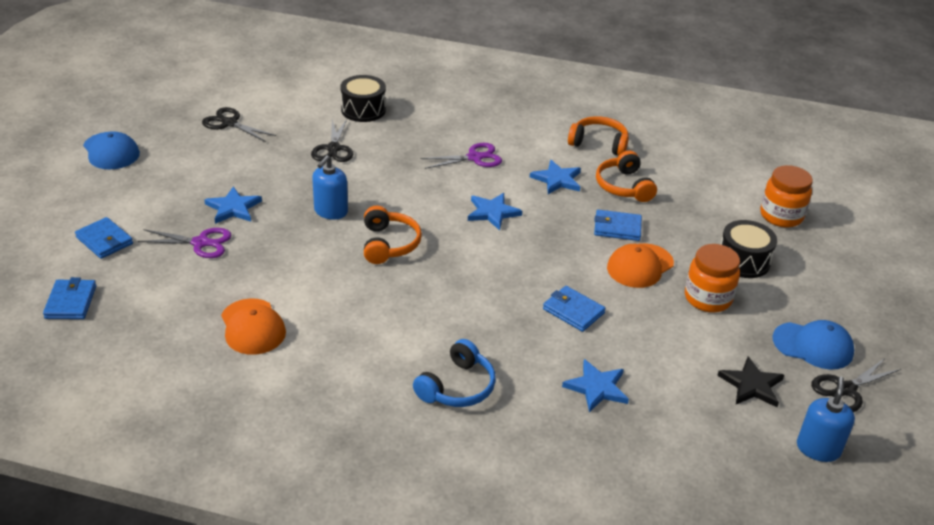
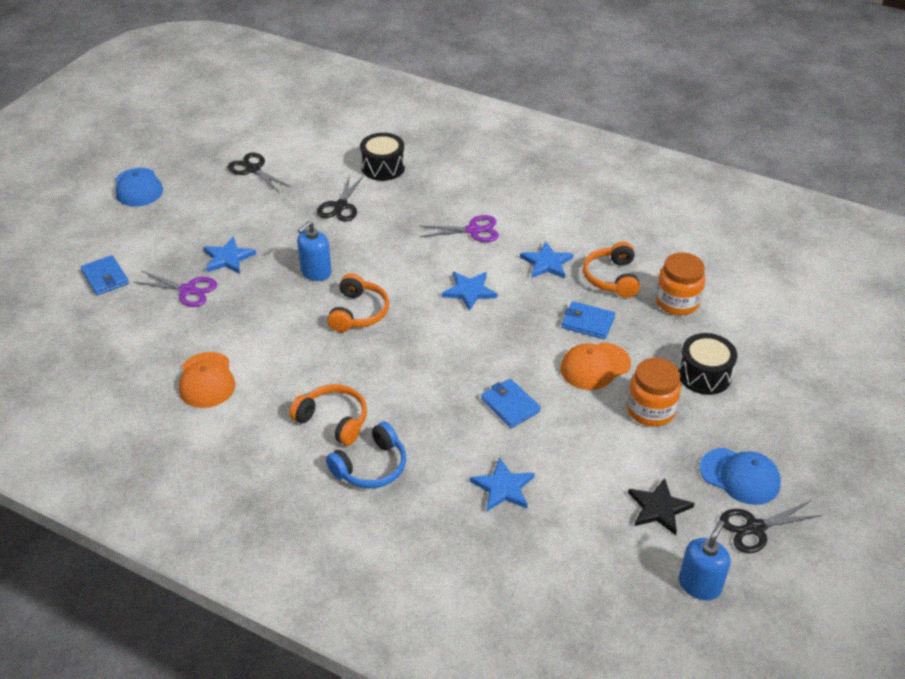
camera: 15 degrees right, 5 degrees up
blue wallet [43,277,96,319] -> none
orange headphones [568,116,629,155] -> orange headphones moved to [290,384,367,446]
orange jar [760,165,813,227] -> orange jar moved to [656,252,705,315]

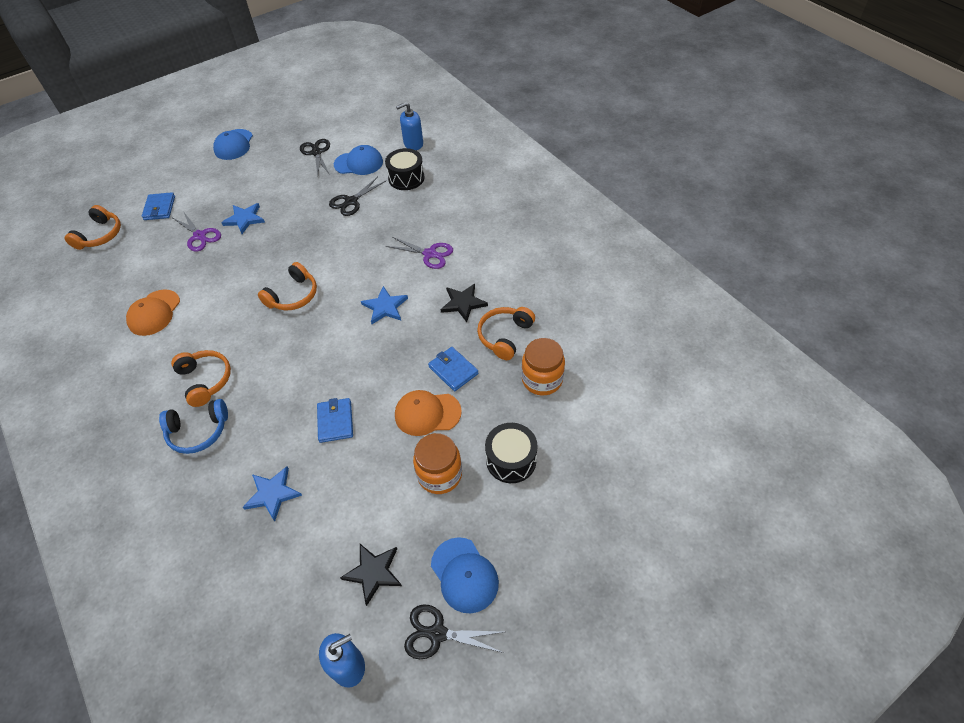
camera: 30 degrees right, 10 degrees up
blue soap dispenser [297,221,332,281] -> blue soap dispenser moved to [396,102,423,150]
blue star [520,242,573,279] -> black star [440,284,488,322]
none -> orange headphones [64,205,121,250]
none -> blue cap [334,145,383,175]

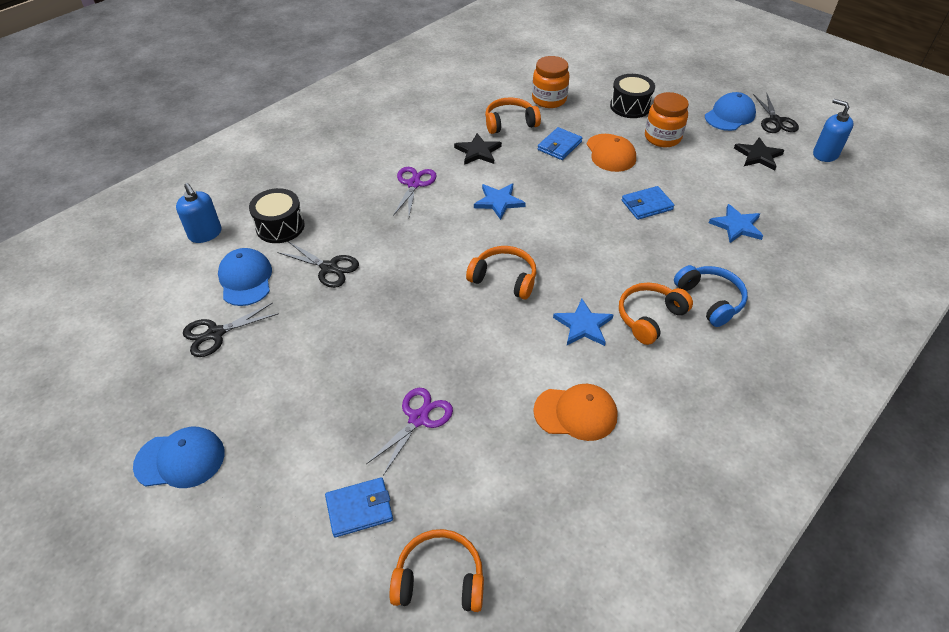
camera: 105 degrees left, 5 degrees down
blue star [221,203,265,234] -> blue star moved to [553,299,613,346]
orange headphones [477,307,535,360] -> orange headphones turned 150 degrees clockwise [485,97,541,134]

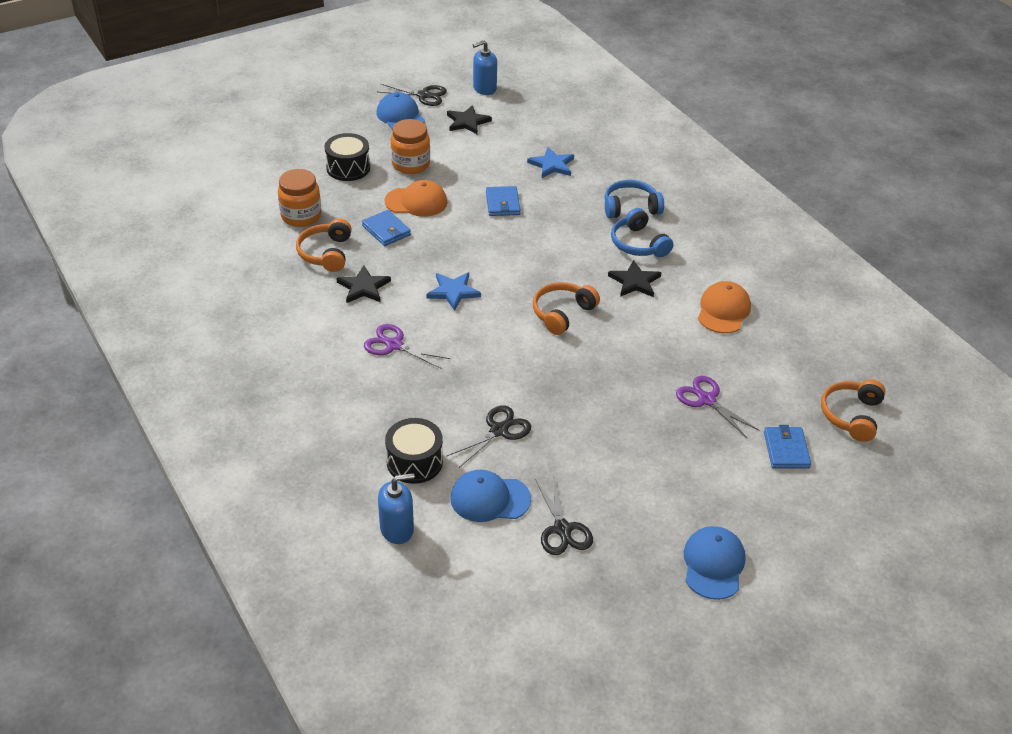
camera: 75 degrees left, 5 degrees down
blue star [553,299,613,346] -> black star [608,260,661,297]
orange headphones [619,282,693,345] -> blue headphones [611,208,673,257]

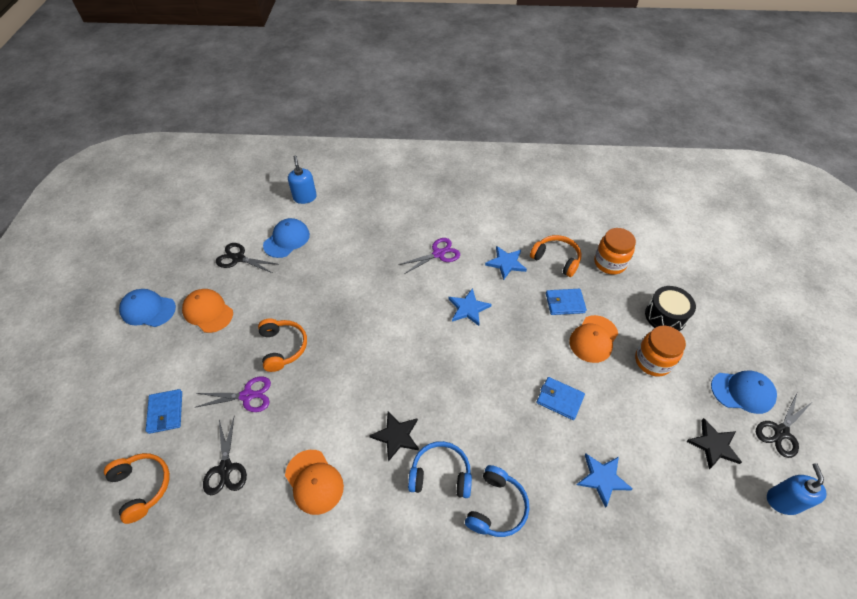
camera: 125 degrees right, 10 degrees up
black star [336,266,391,303] -> blue star [485,246,527,280]
blue soap dispenser [378,473,415,544] -> blue soap dispenser turned 150 degrees clockwise [288,155,317,204]
black drum [385,418,443,484] -> none
black scissors [446,405,531,468] -> black scissors moved to [203,417,247,495]
orange headphones [533,282,600,335] -> orange headphones moved to [258,319,307,372]
blue cap [683,526,746,600] -> blue cap turned 150 degrees clockwise [119,289,176,327]
blue wallet [764,425,811,469] -> blue wallet turned 45 degrees clockwise [146,389,182,434]
none -> orange cap [182,289,233,333]

